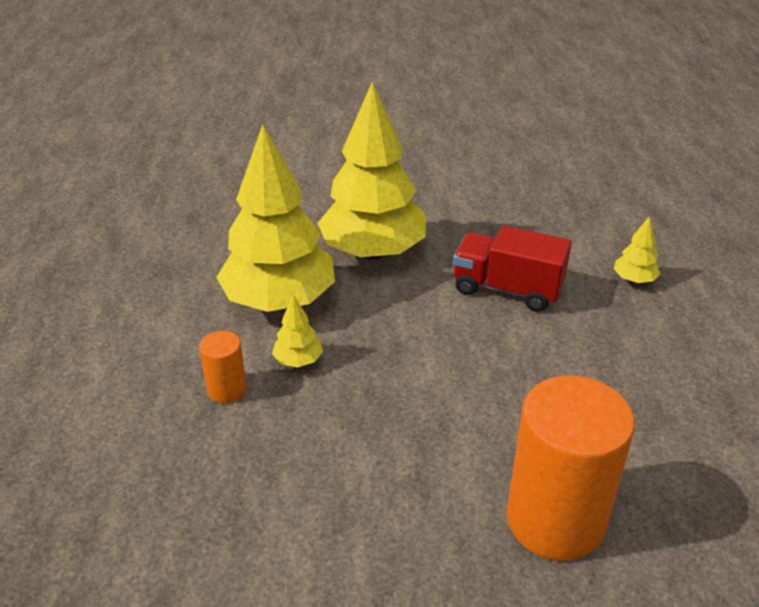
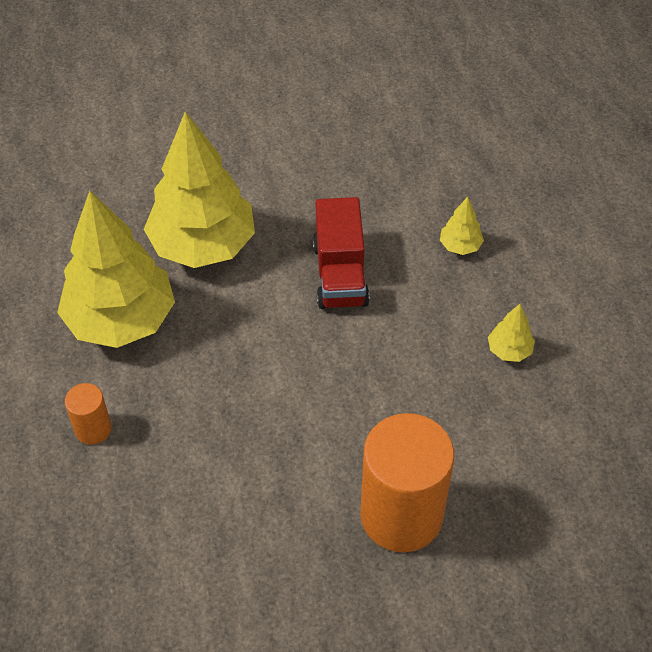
camera: 10 degrees left, 15 degrees up
yellow tree [272,295,323,368] -> yellow tree moved to [488,304,535,362]
red truck [453,226,572,312] -> red truck turned 105 degrees counterclockwise [313,197,370,309]

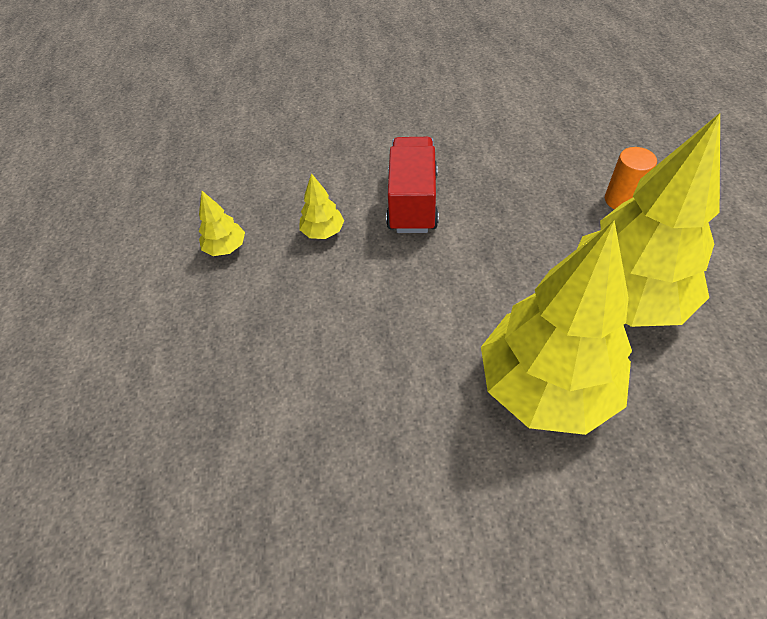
camera: 170 degrees left, 0 degrees up
red truck [313,197,370,309] -> red truck moved to [386,137,439,233]
orange cylinder [360,413,454,552] -> none
yellow tree [440,197,484,255] -> yellow tree moved to [299,173,344,239]

